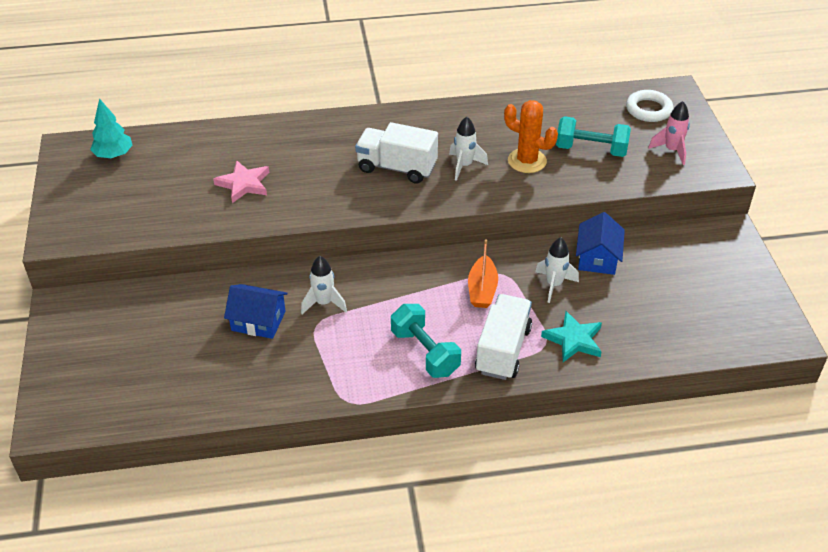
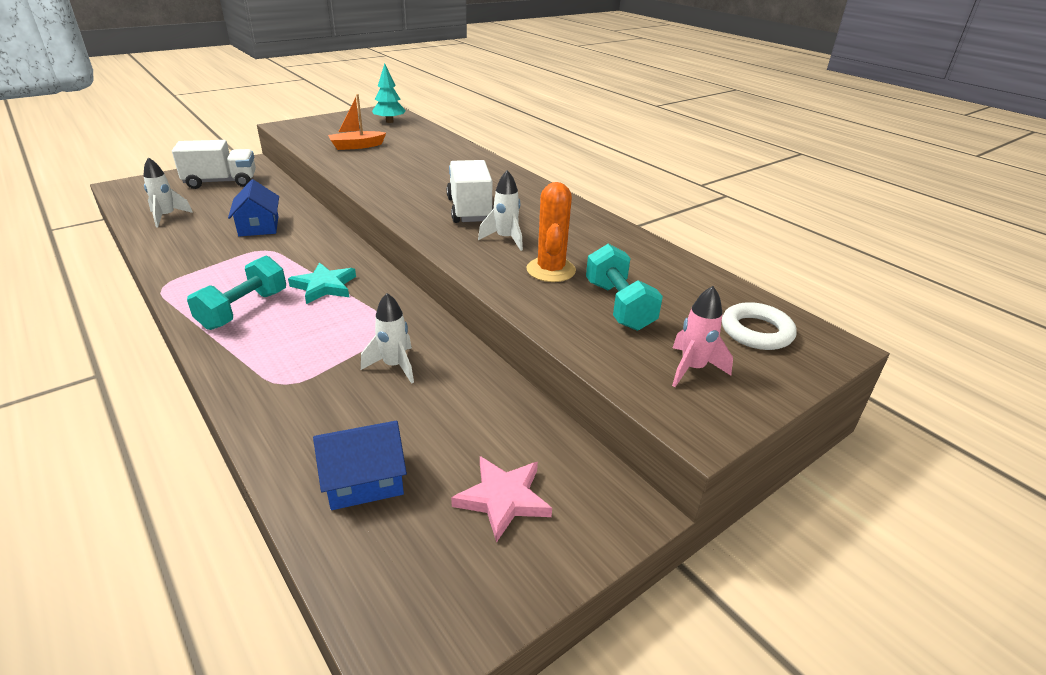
camera: 60 degrees right, 10 degrees down
pink star [213,160,269,203] -> pink star moved to [451,456,552,543]
white rocket [301,256,347,314] -> white rocket moved to [144,157,193,227]
orange boat [468,239,498,308] -> orange boat moved to [328,94,386,150]
white truck [475,294,532,380] -> white truck moved to [172,140,256,189]
turquoise star [541,311,602,362] -> turquoise star moved to [288,262,356,304]
blue house [576,212,625,275] -> blue house moved to [313,421,407,510]

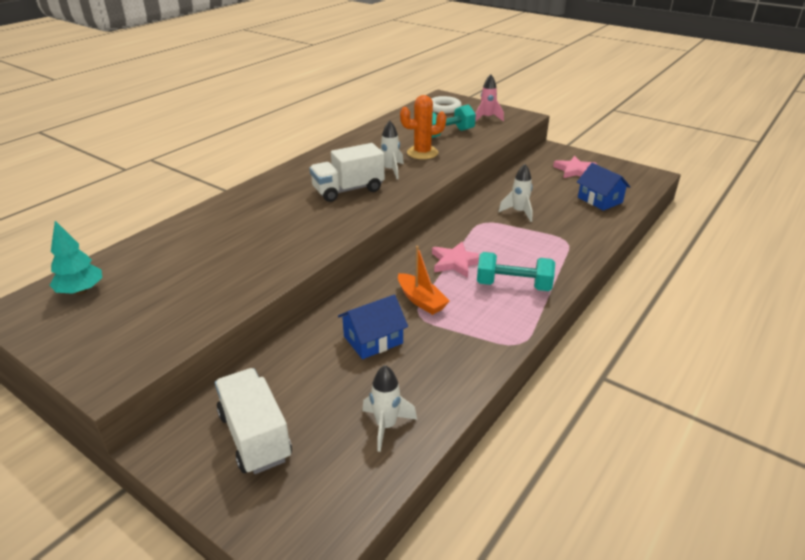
camera: 105 degrees left, 0 degrees up
turquoise star [288,262,356,304] -> pink star [432,242,480,278]
orange boat [328,94,386,150] -> orange boat moved to [398,246,450,315]

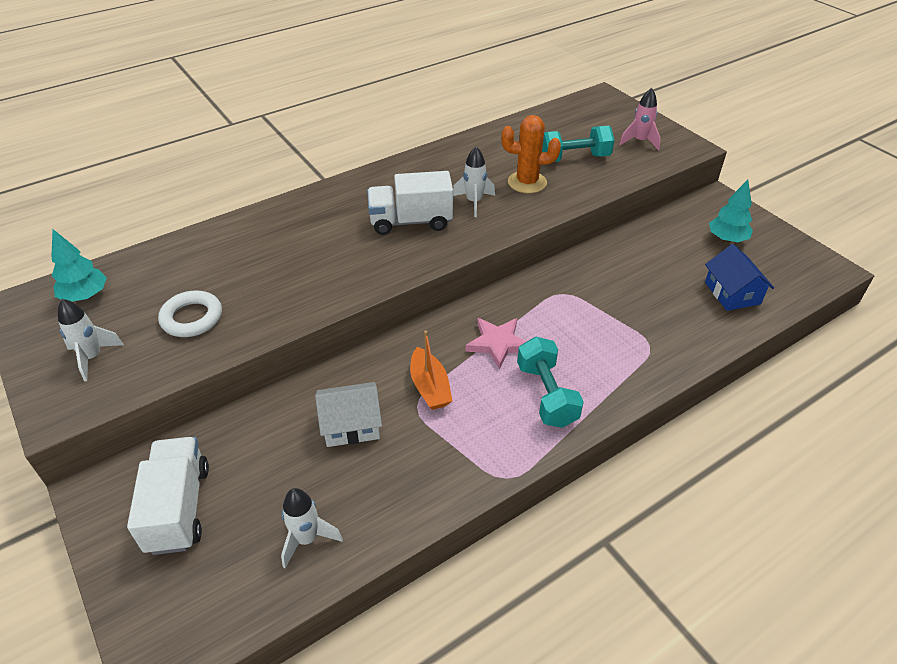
camera: 20 degrees right, 10 degrees up
blue house [338,295,408,359] -> white house [315,382,382,447]
white ring [431,96,462,113] -> white ring moved to [158,291,222,337]
turquoise dumbbell [477,252,555,291] -> turquoise dumbbell turned 45 degrees clockwise [517,337,584,428]
white rocket [498,164,533,222] -> white rocket moved to [58,299,124,381]
pink star [553,156,597,178] -> turquoise tree [709,180,753,242]

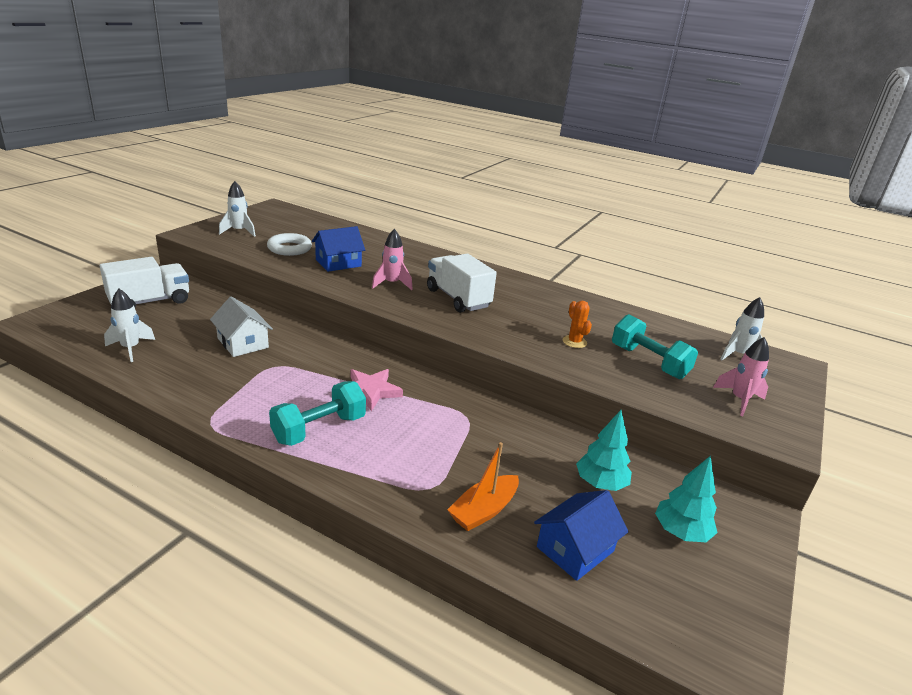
camera: 60 degrees right, 15 degrees down
turquoise tree [51,229,107,302] -> turquoise tree moved to [576,410,632,491]
orange boat [410,330,453,410] -> orange boat moved to [447,442,519,531]
white rocket [453,146,495,217] -> white rocket moved to [720,297,764,360]
orange cactus [501,115,561,193] -> orange cactus [562,301,592,348], size x0.59
none -> blue house [312,226,365,272]
none -> pink rocket [372,229,413,290]

